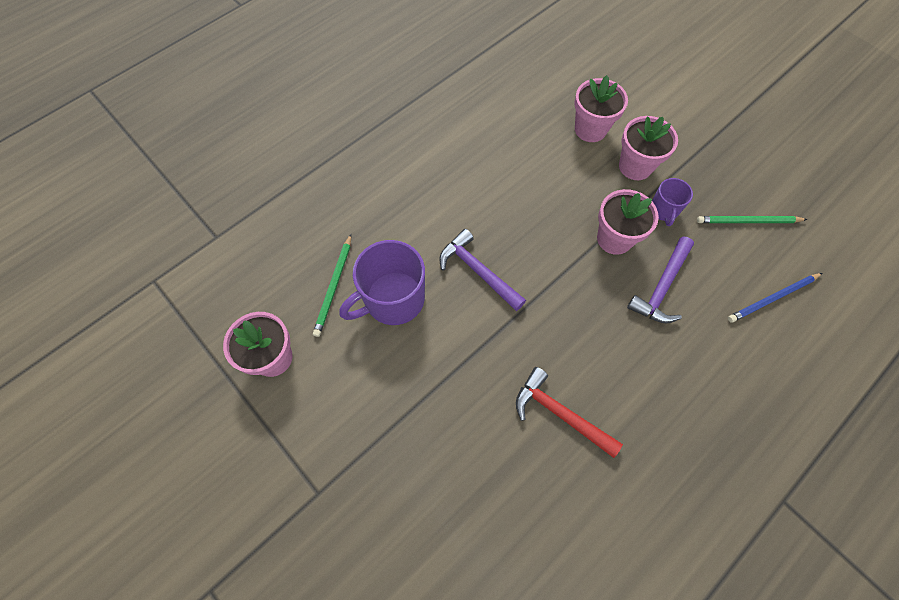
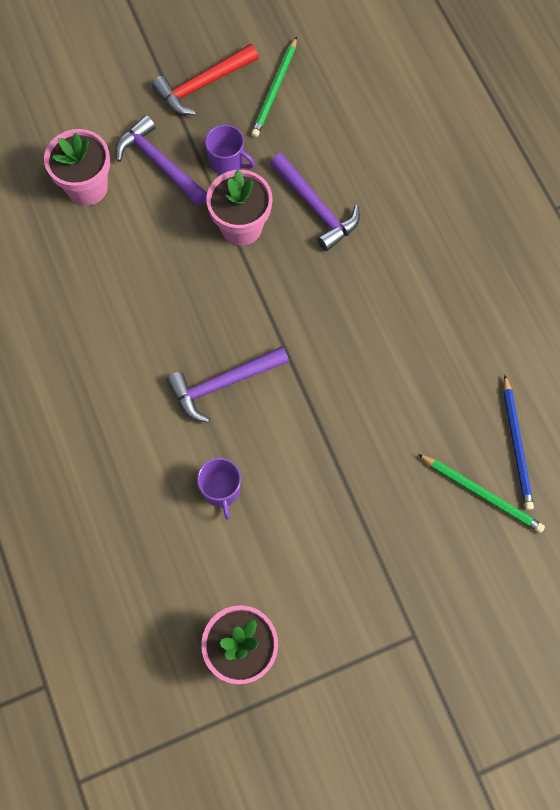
camera: 70 degrees left, 5 degrees up
green pencil [313,234,351,337] -> green pencil moved to [418,454,545,533]
purple mug [339,240,425,325] -> purple mug [197,458,241,520], size x0.53
red hammer [516,367,623,458] -> red hammer moved to [152,44,258,115]
pink flower pot [619,116,678,180] -> purple hammer [116,115,207,206]
blue pencil [728,273,822,323] -> blue pencil moved to [503,375,534,510]

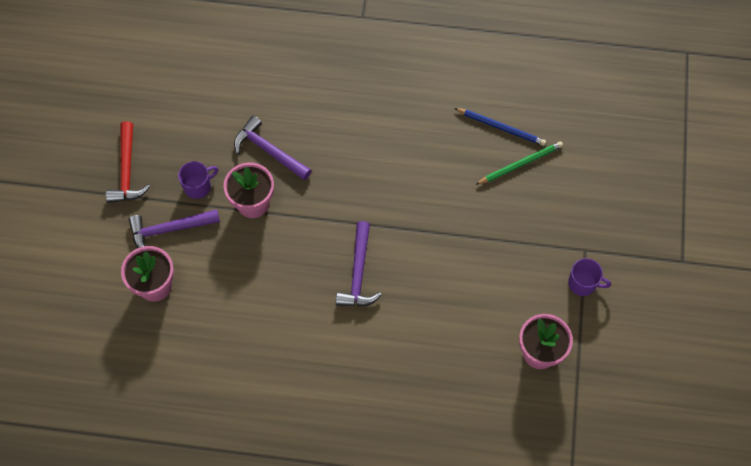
camera: 60 degrees left, 5 degrees down
purple mug [197,458,241,520] -> purple mug moved to [568,258,611,296]
green pencil [251,37,297,137] -> none
purple hammer [270,153,360,251] -> purple hammer turned 135 degrees counterclockwise [234,115,312,180]

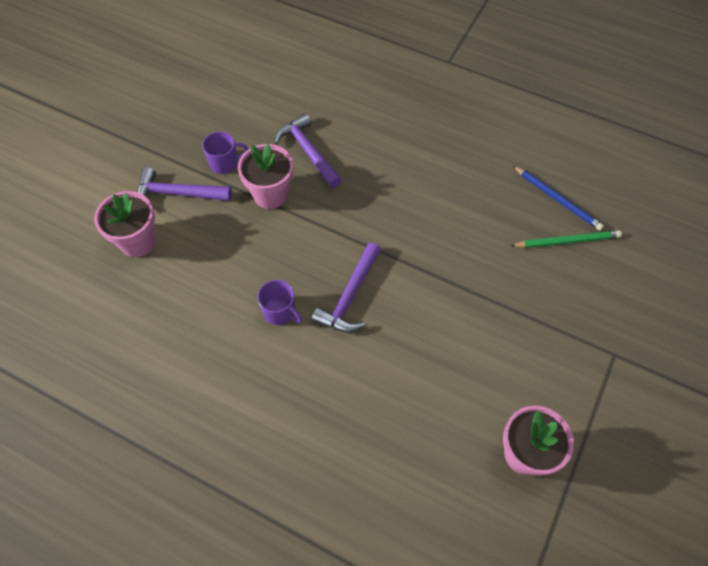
camera: 20 degrees right, 5 degrees down
red hammer [106,121,150,203] -> none
purple mug [568,258,611,296] -> purple mug moved to [257,280,303,325]

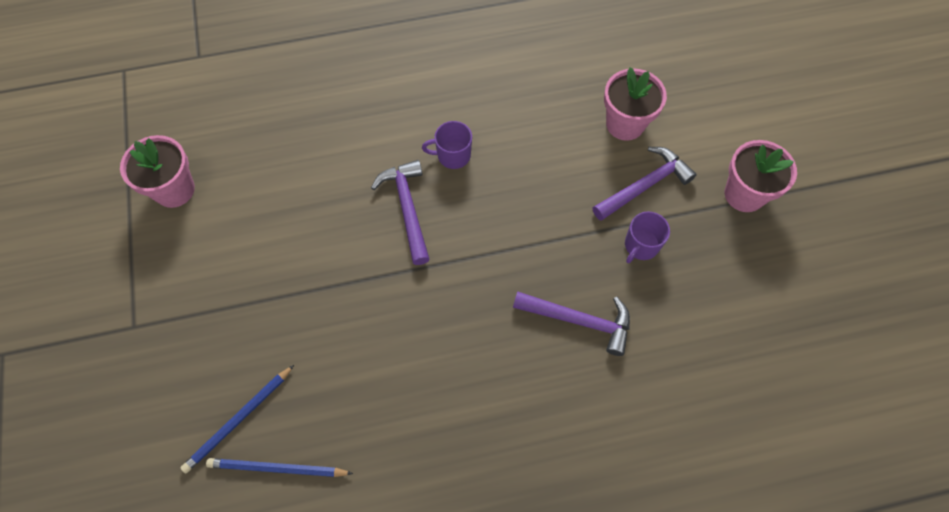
camera: 140 degrees right, 5 degrees up
pink flower pot [238,144,293,209] -> pink flower pot moved to [725,140,797,212]
green pencil [511,231,622,248] -> blue pencil [181,365,294,473]

